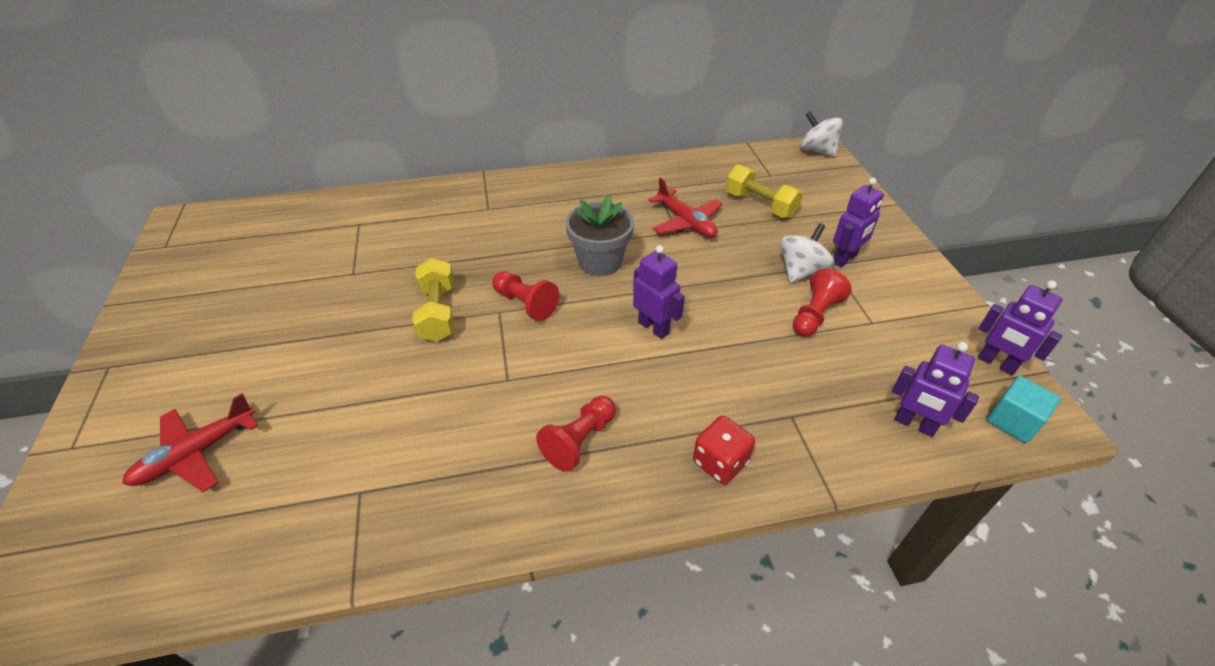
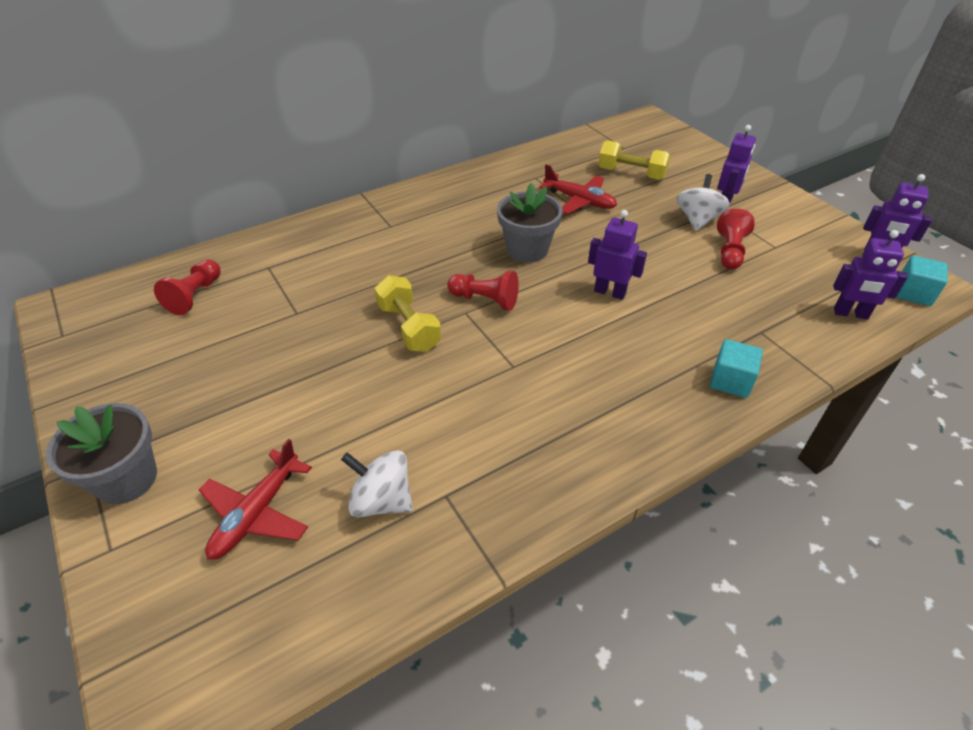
camera: 20 degrees left, 0 degrees up
red pawn [536,396,616,472] -> red pawn moved to [154,259,221,315]
red dice [693,416,755,485] -> turquoise cube [710,339,763,398]
white spinning top [800,111,843,157] -> white spinning top moved to [341,451,413,517]
none -> grey flower pot [46,403,157,504]

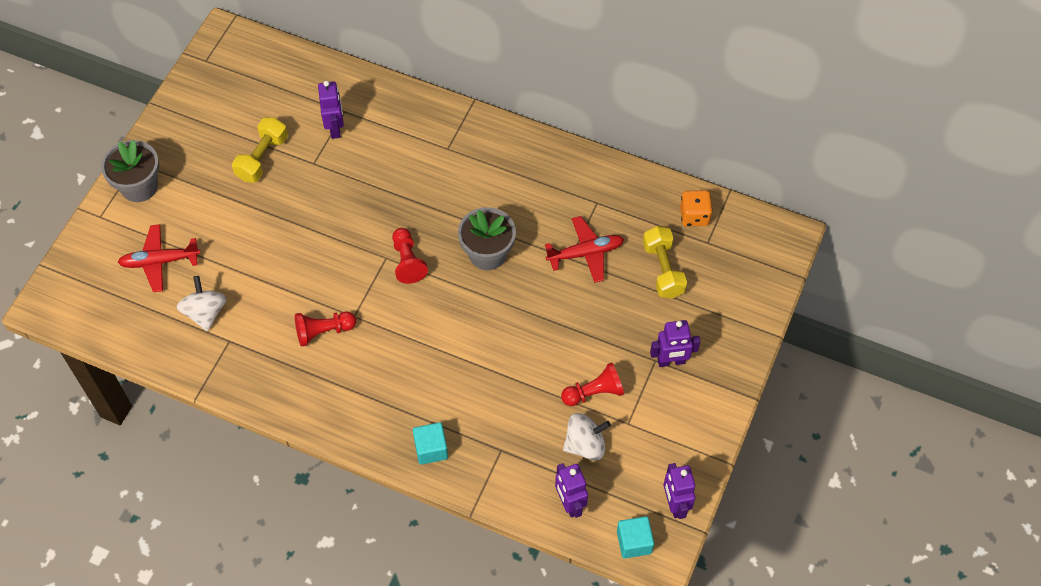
camera: 55 degrees right, 15 degrees up
red pawn [154,259,221,315] -> red pawn moved to [295,311,356,347]
yellow dumbbell [374,275,441,352] -> yellow dumbbell moved to [232,117,288,182]
red plane [539,164,617,214] -> red plane turned 105 degrees counterclockwise [545,216,624,283]
purple robot [588,210,647,300] -> purple robot moved to [318,81,344,139]
white spinning top [677,174,730,231] -> white spinning top moved to [563,413,611,461]
none -> orange dice [680,190,713,227]

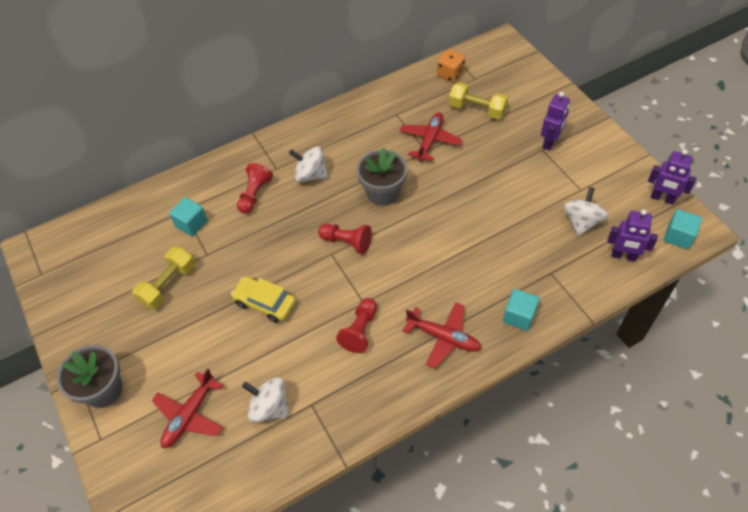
camera: 50 degrees left, 5 degrees down
yellow dumbbell [232,117,288,182] -> yellow dumbbell turned 60 degrees clockwise [132,247,195,310]
purple robot [318,81,344,139] -> turquoise cube [169,197,208,236]
red pawn [561,363,624,406] -> red pawn moved to [237,163,273,214]
none -> yellow car [231,276,296,323]
none -> white spinning top [289,147,328,182]
none -> red plane [403,302,481,369]

